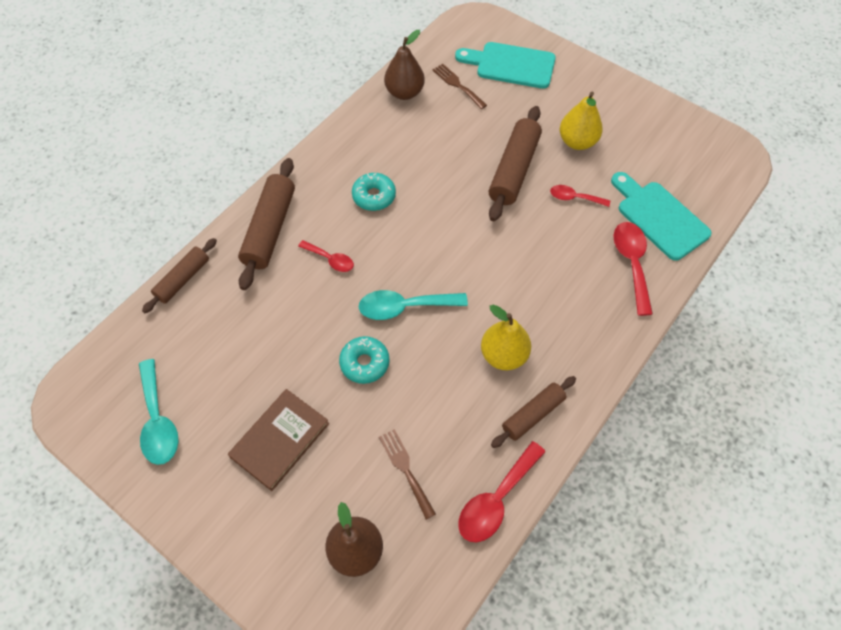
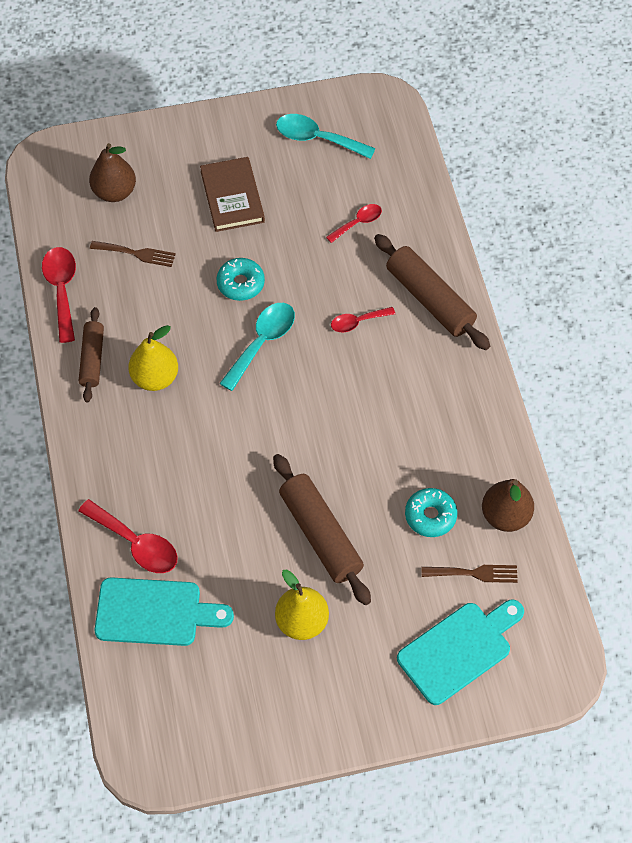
camera: 130 degrees right, 0 degrees up
brown rolling pin [142,238,217,313] -> none
turquoise donut [352,173,396,211] -> turquoise donut moved to [405,488,458,537]
red spoon [550,185,610,207] -> red spoon moved to [326,204,382,243]

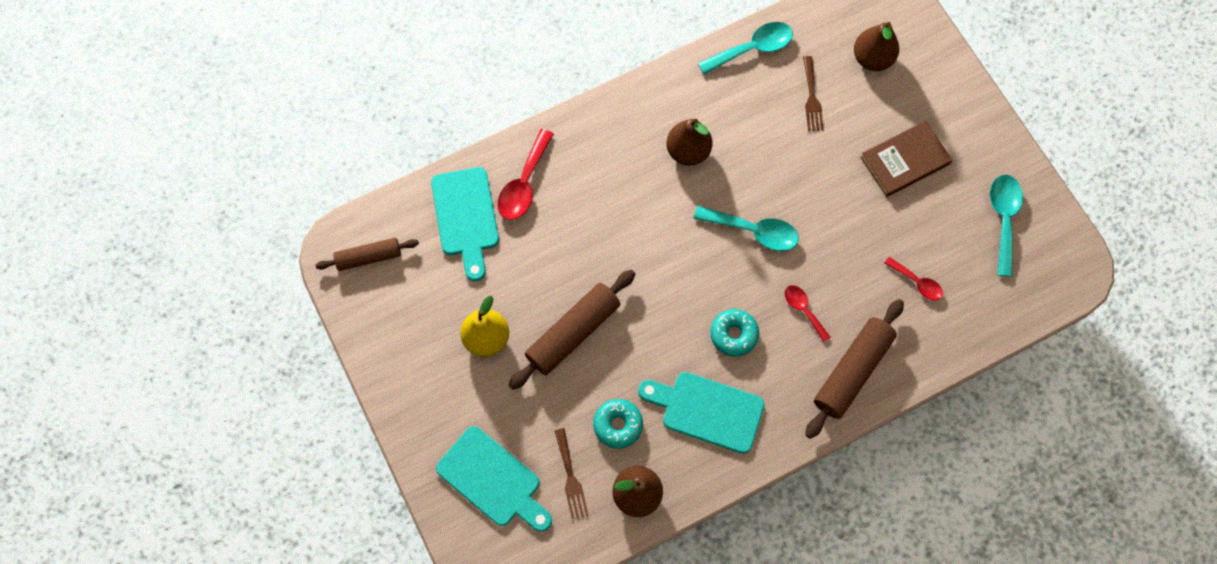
camera: 75 degrees right, 10 degrees up
red spoon [42,247,76,343] -> turquoise spoon [698,22,793,75]
brown rolling pin [79,307,104,403] -> brown rolling pin moved to [316,238,419,271]
yellow pear [128,325,178,391] -> brown pear [666,119,712,166]
turquoise donut [216,258,265,301] -> turquoise donut moved to [710,309,759,357]
none -> turquoise cutting board [638,372,765,454]

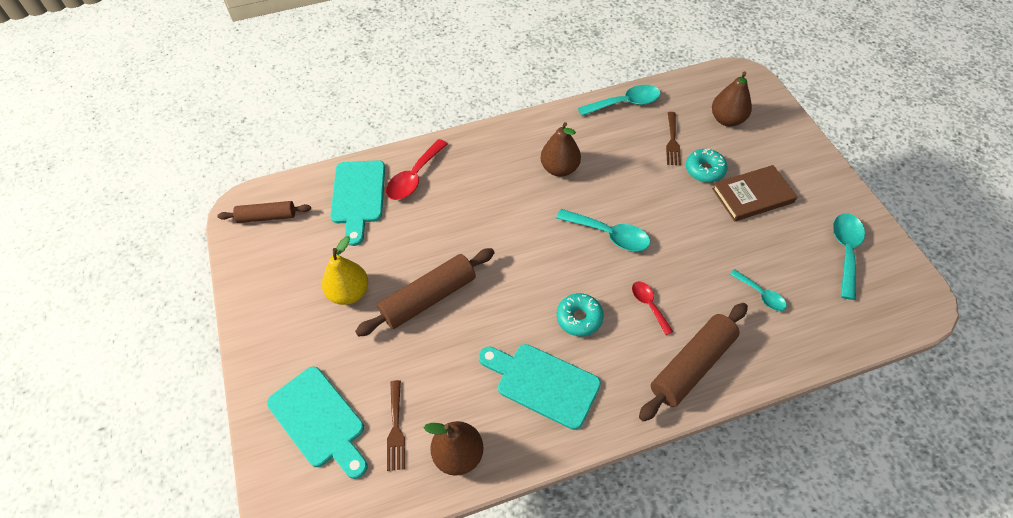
camera: 10 degrees right, 15 degrees down
turquoise donut [593,399,643,449] -> turquoise donut moved to [686,149,727,183]
red spoon [884,257,943,301] -> turquoise spoon [730,269,787,311]

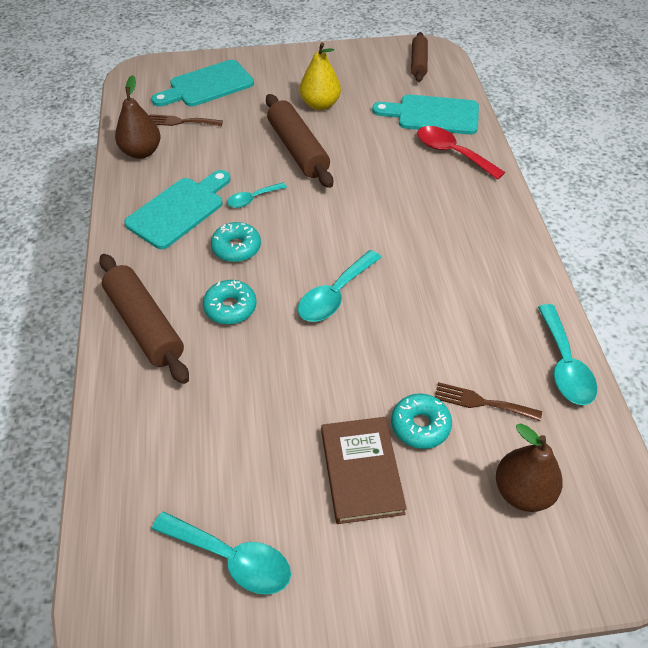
camera: 100 degrees right, 5 degrees down
brown pear [541,122,581,177] -> none
red spoon [632,281,673,335] -> turquoise donut [203,280,257,325]
turquoise spoon [730,269,787,311] -> turquoise spoon moved to [227,182,287,208]

